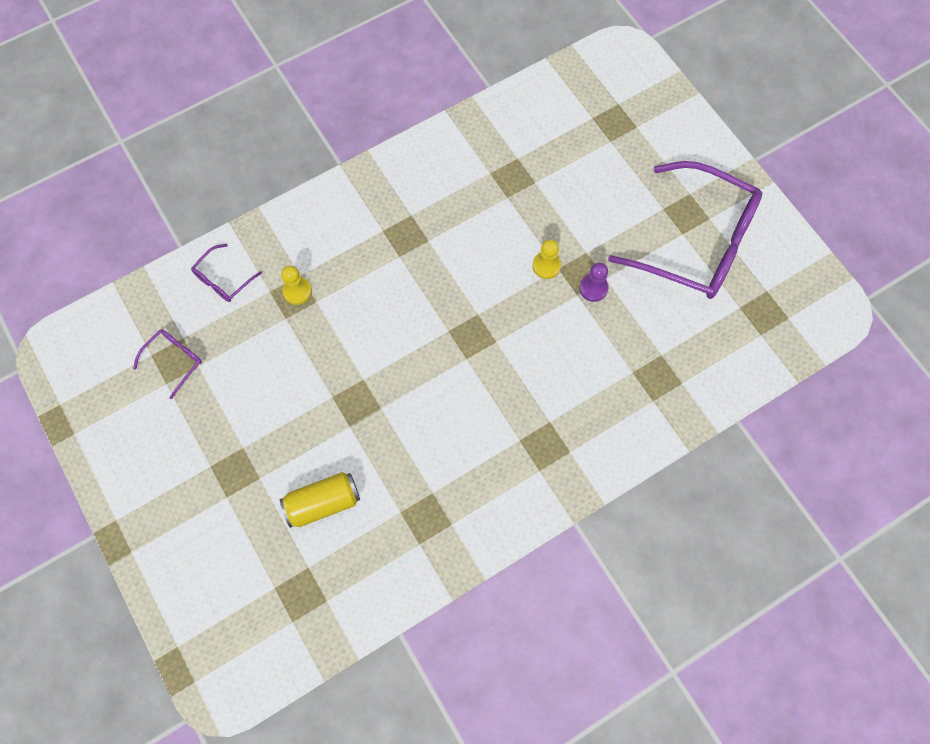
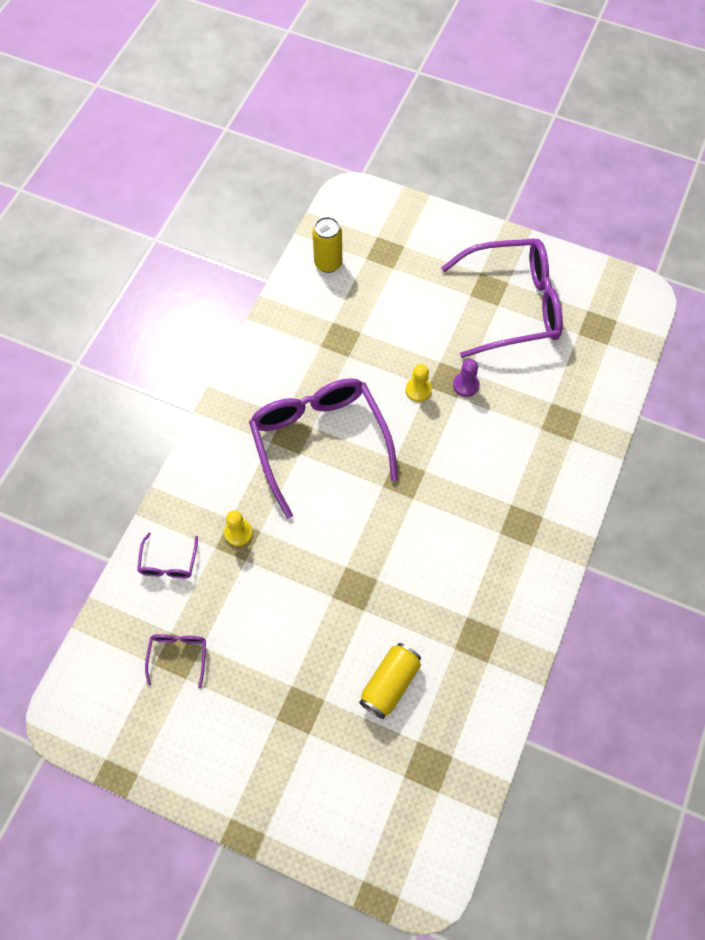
camera: 35 degrees left, 5 degrees down
none -> purple glasses [249,378,398,519]
none -> yellow can [312,217,342,273]

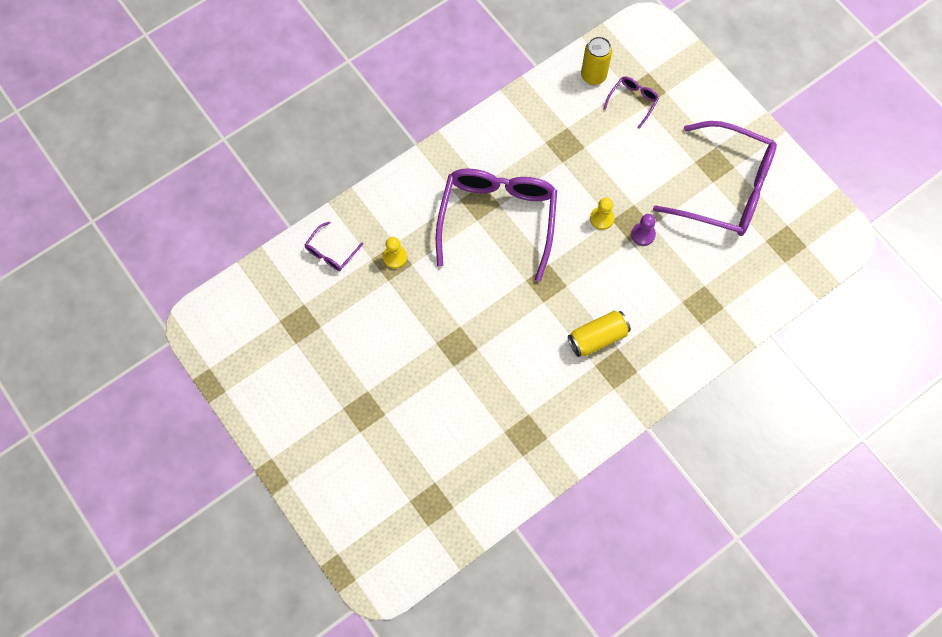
camera: 30 degrees right, 5 degrees up
purple glasses [145,634,206,688] -> purple glasses moved to [603,77,659,129]
yellow can [359,643,421,719] -> yellow can moved to [568,311,631,357]

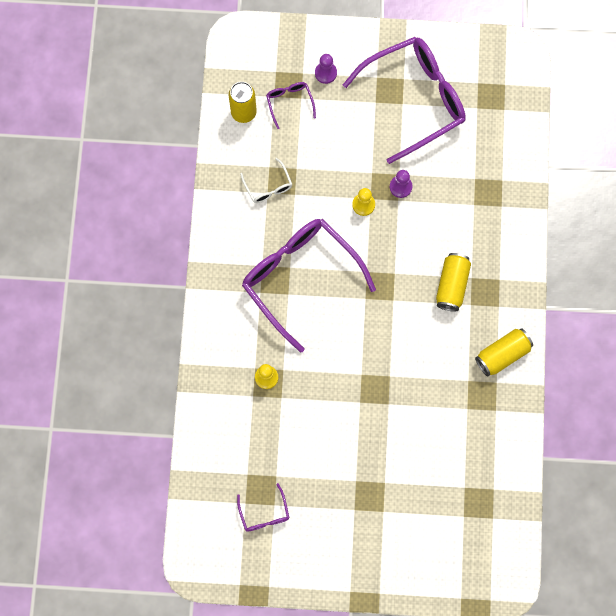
camera: 50 degrees left, 5 degrees up
purple glasses [305,221,363,271] -> purple glasses moved to [237,483,289,532]
none -> white glasses [240,158,292,203]
none -> purple pawn [315,54,337,84]
none -> yellow can [475,328,533,377]

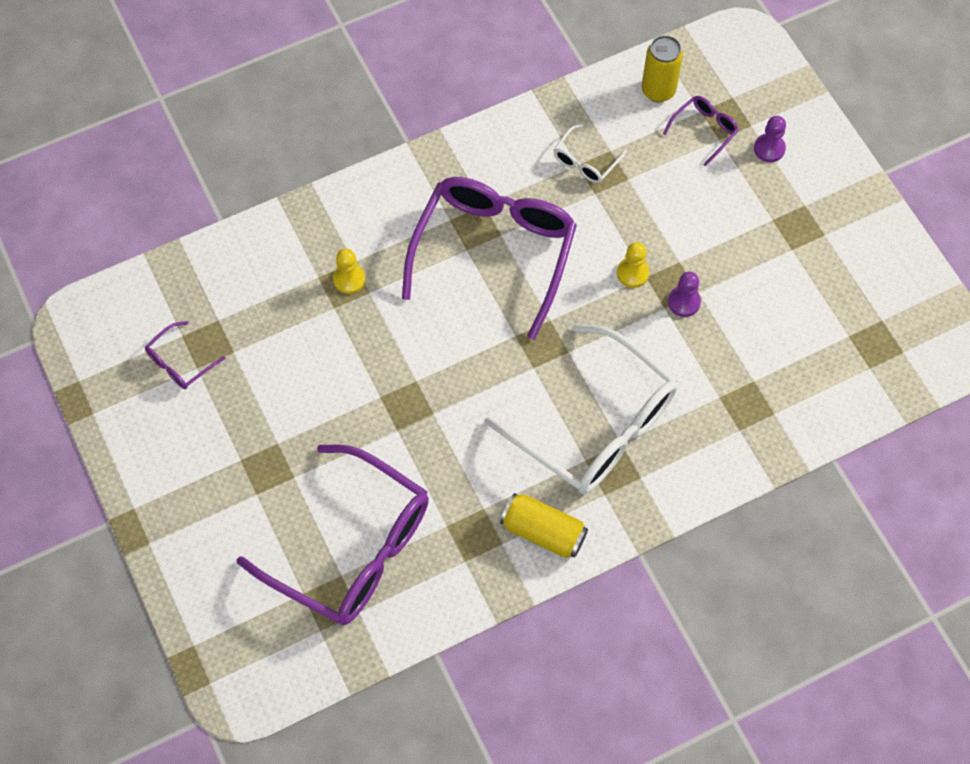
camera: 60 degrees right, 10 degrees down
purple glasses [343,37,466,164] -> purple glasses moved to [237,444,429,625]
yellow can [436,253,471,312] -> white glasses [485,324,678,494]

